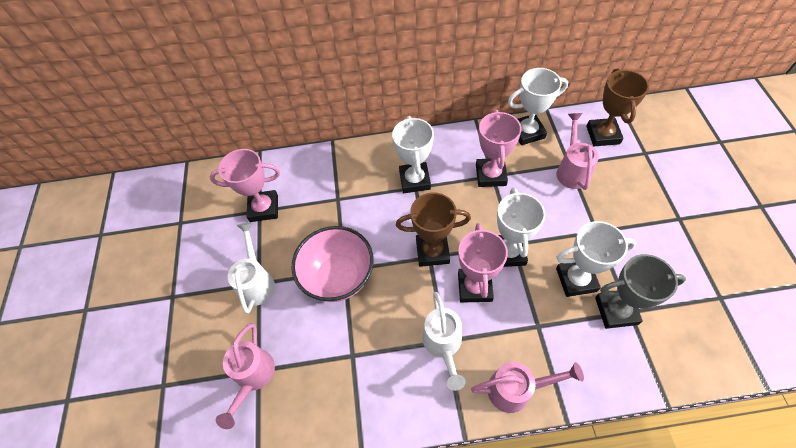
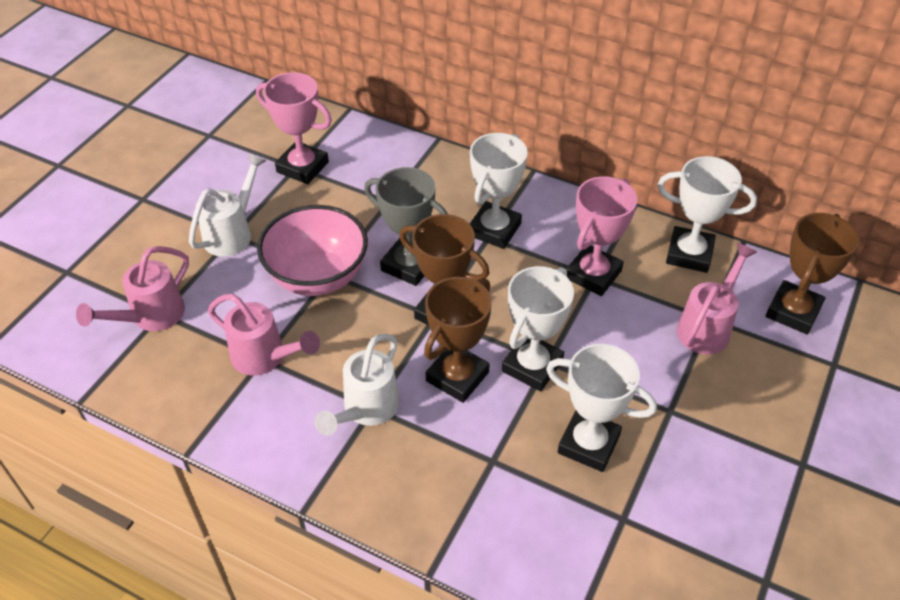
camera: 30 degrees right, 10 degrees down
pink trophy [458,223,508,303] -> brown trophy [424,277,492,403]
pink watering can [471,362,584,413] -> pink watering can moved to [208,294,320,376]
grey trophy [595,254,686,329] -> grey trophy moved to [364,167,448,286]

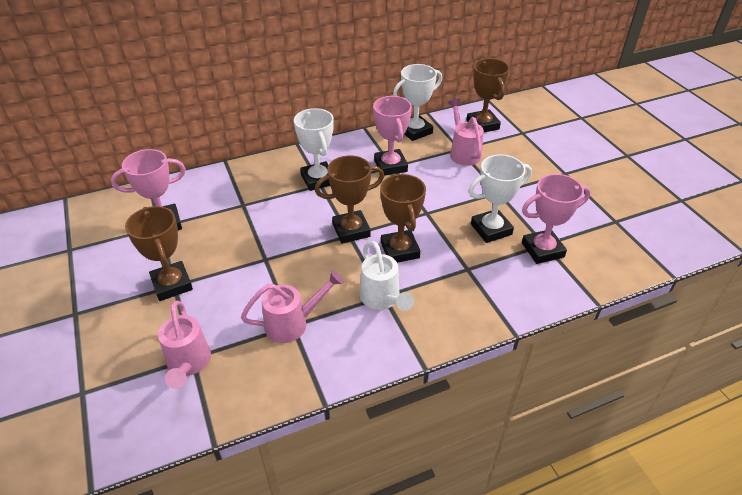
camera: 50 degrees left, 5 degrees down
white watering can [189,153,267,257] -> brown trophy [125,206,193,301]
pink bowl [257,205,368,296] -> none
grey trophy [364,167,448,286] -> none
white trophy [502,266,574,391] -> none
none -> pink trophy [522,174,591,264]

